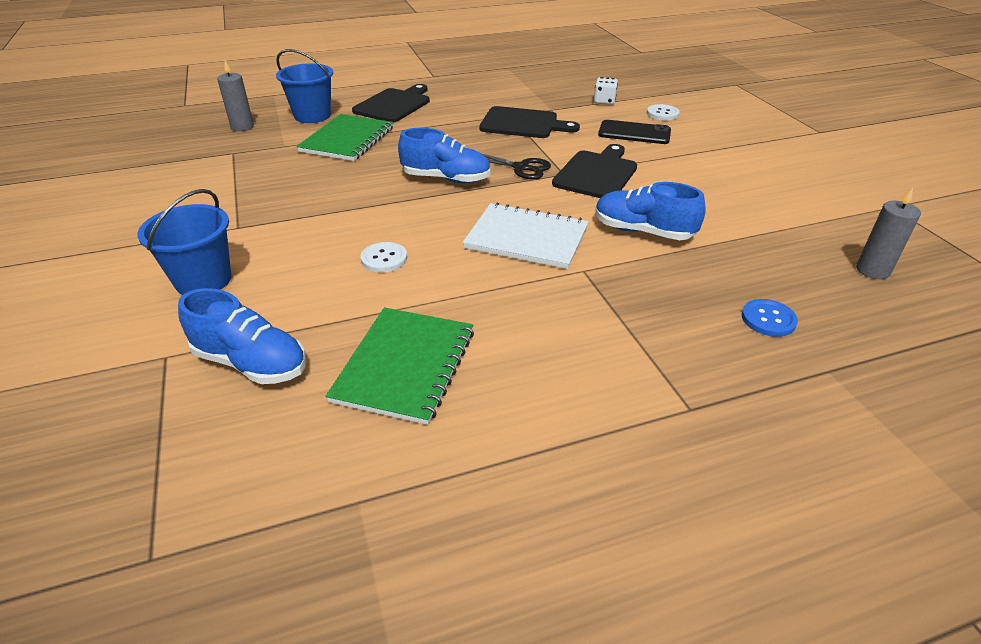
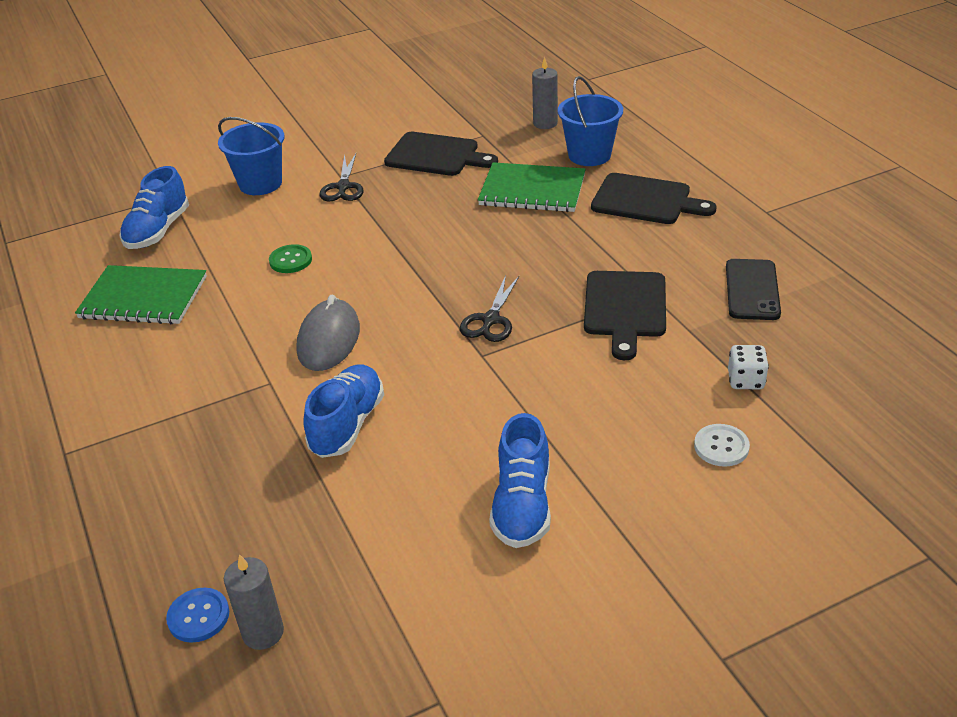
camera: 85 degrees right, 0 degrees up
white button [361,242,407,272] -> green button [269,244,312,273]
blue shoe [398,128,490,183] -> blue shoe moved to [489,413,551,548]
white notebook [463,203,589,269] -> grey mouse [296,295,360,371]
black cutting board [552,144,637,198] -> black cutting board moved to [384,132,498,176]
black phone [598,120,671,144] -> black phone moved to [726,259,781,320]
blue button [742,299,798,337] -> blue button moved to [166,588,229,643]
none -> black scissors [319,154,364,202]

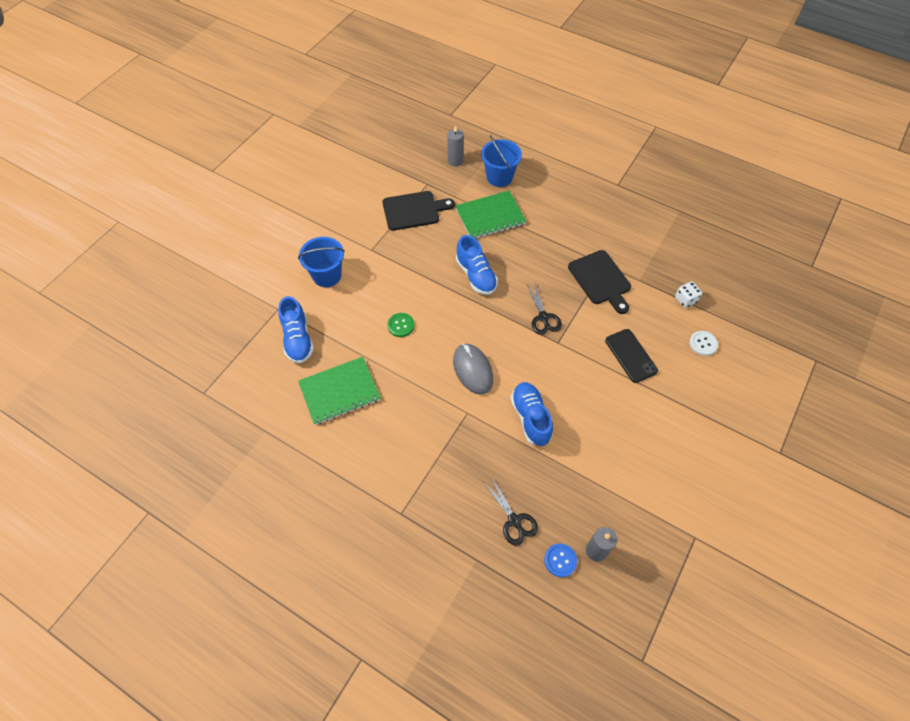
camera: 35 degrees left, 20 degrees up
black scissors [319,154,364,202] -> black scissors moved to [483,478,538,546]
blue shoe [489,413,551,548] -> blue shoe moved to [456,235,498,295]
black cutting board [591,173,717,224] -> none
black phone [726,259,781,320] -> black phone moved to [605,329,658,383]

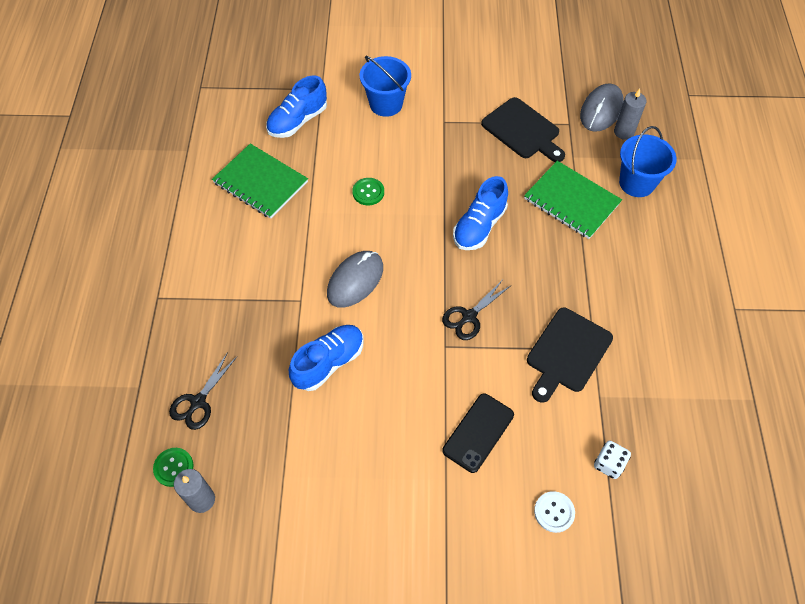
camera: 60 degrees right, 0 degrees up
blue button [544,544,577,577] -> green button [153,448,193,487]
none -> grey mouse [580,84,624,132]

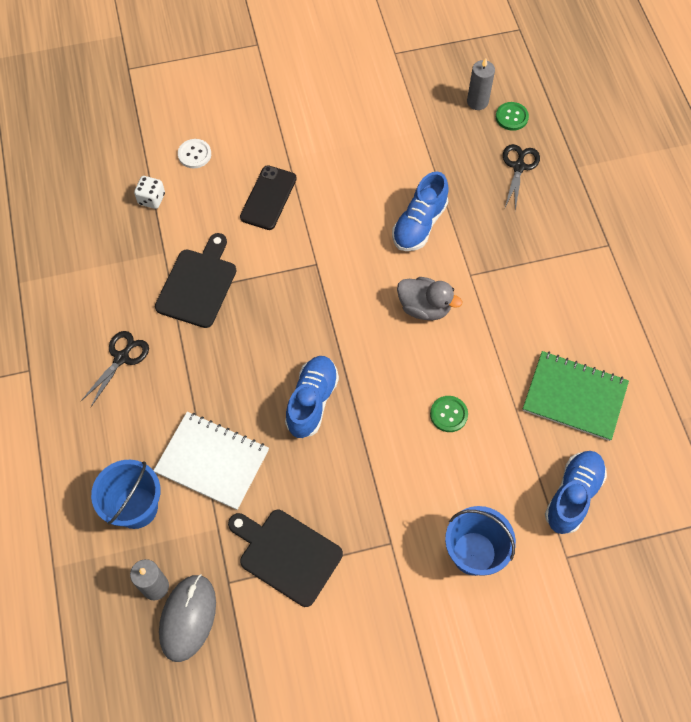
camera: 165 degrees right, 5 degrees up
grey mouse [327,251,383,308] -> grey duck [397,277,462,320]
black scissors [442,281,510,340] -> black scissors moved to [81,331,149,407]
green notebook [524,161,622,239] -> white notebook [153,412,269,510]

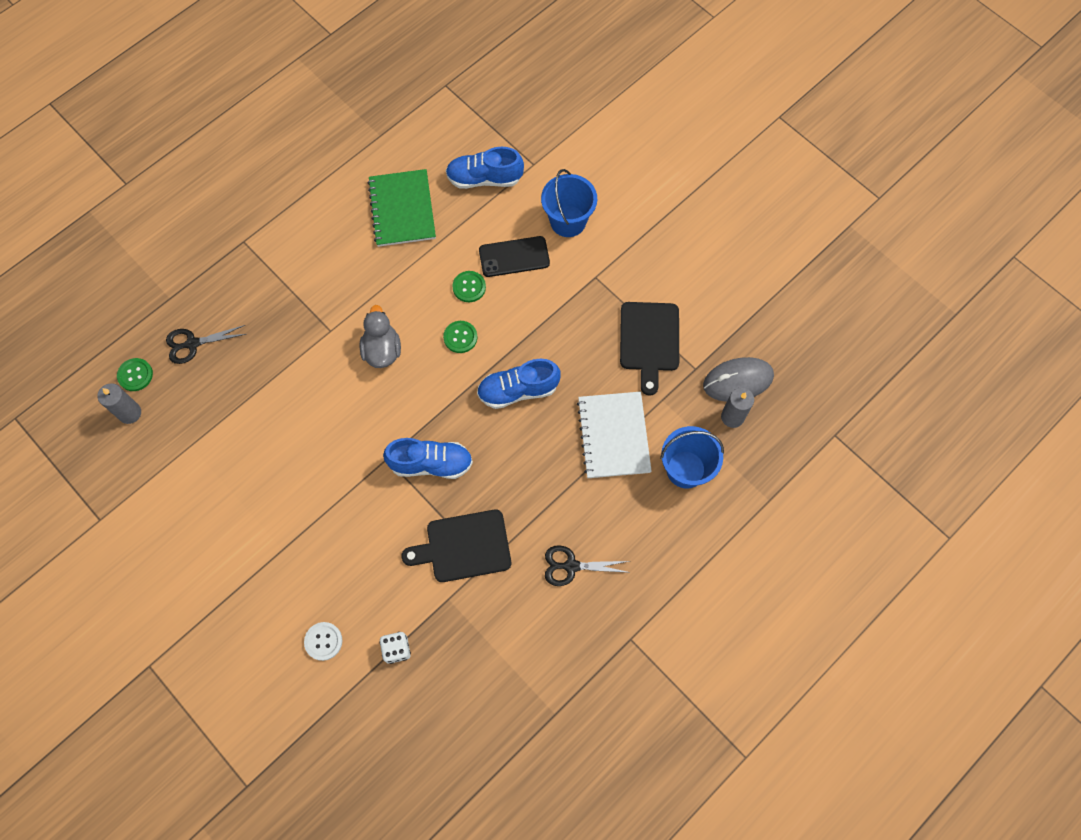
camera: 120 degrees left, 5 degrees up
black phone [240,165,297,230] -> black phone moved to [479,236,550,277]
blue shoe [392,172,449,251] -> blue shoe moved to [383,438,473,479]
none -> green button [443,321,477,353]

